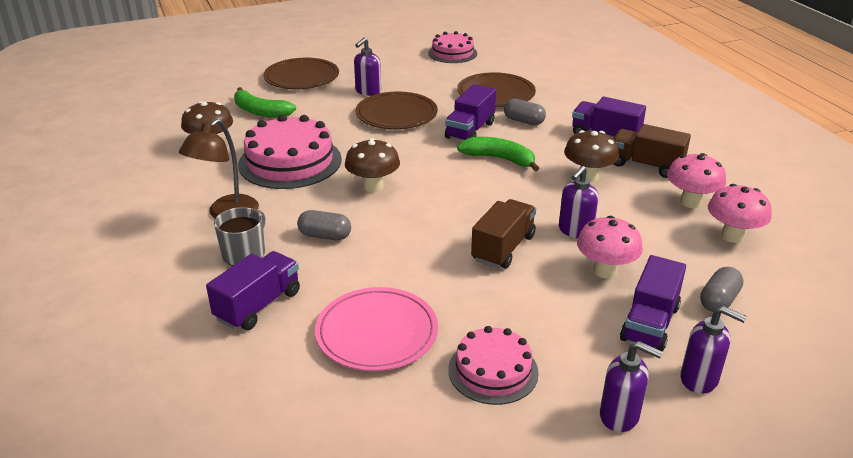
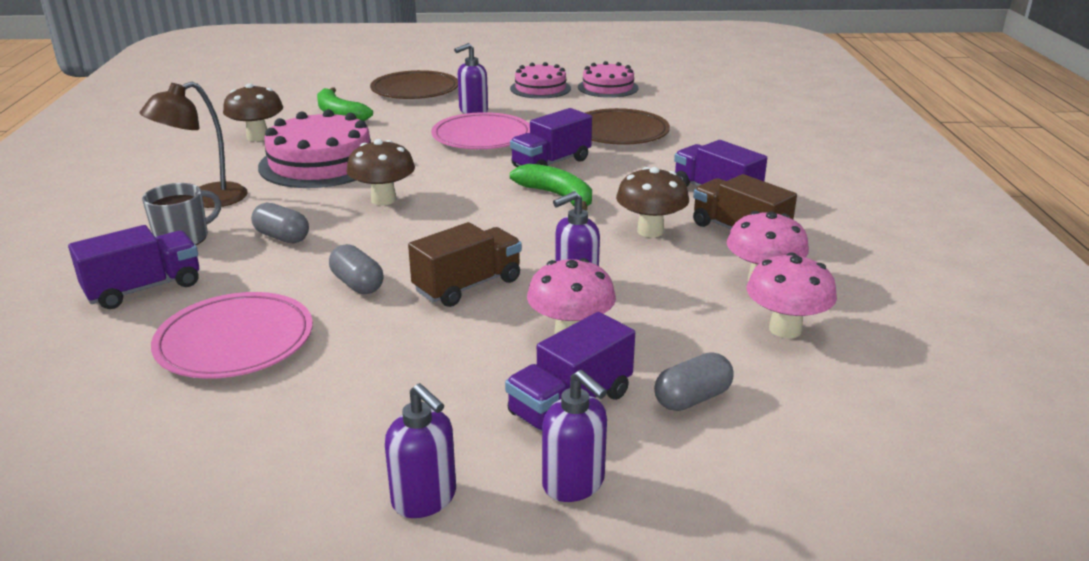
camera: 20 degrees right, 5 degrees down
brown plate [356,92,438,129] -> pink plate [431,112,530,149]
pink cake [448,326,539,405] -> pink cake moved to [510,62,571,99]
grey capsule [504,99,546,125] -> grey capsule moved to [329,244,384,294]

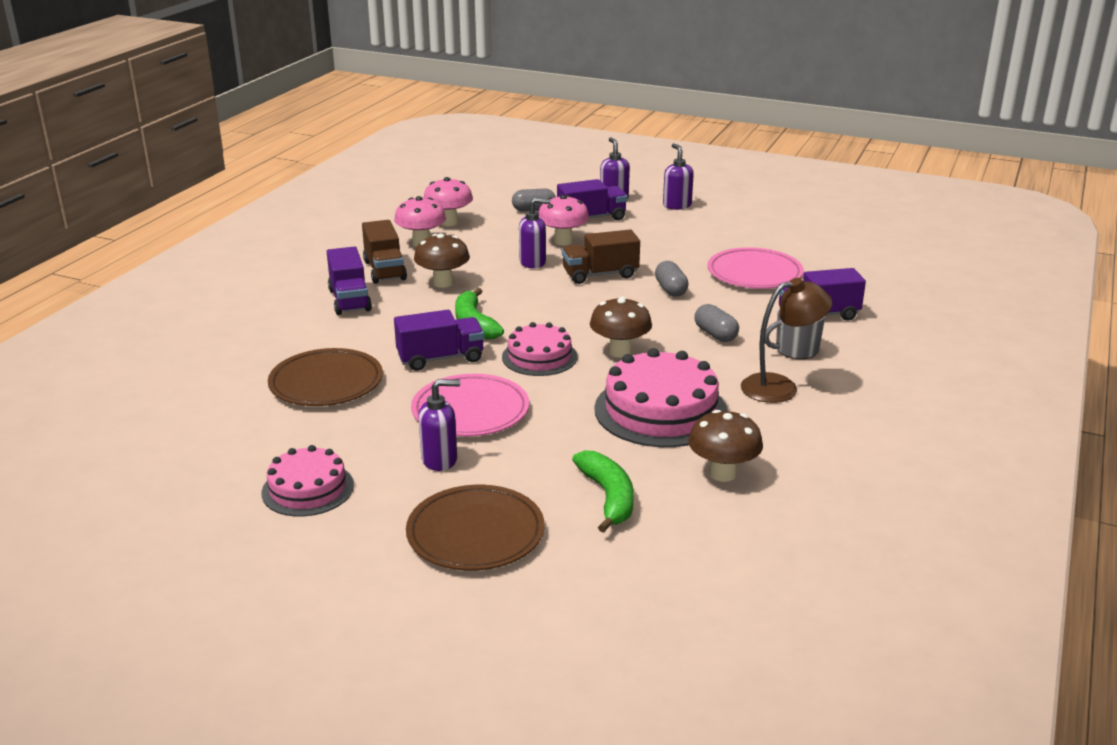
camera: 155 degrees left, 0 degrees up
pink cake [578,61,639,98] -> pink cake moved to [502,322,577,376]

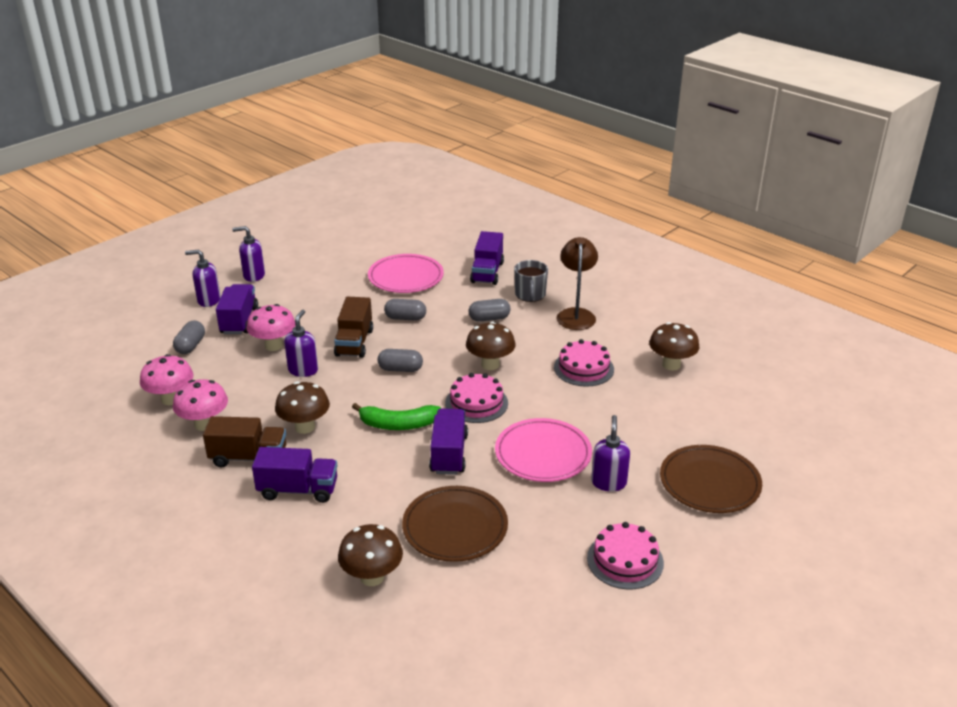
camera: 70 degrees left, 5 degrees up
green banana [572,450,634,533] -> none
pink cake [594,348,728,447] -> pink cake [554,339,614,387], size x0.62
none -> brown mushroom [338,524,403,586]
none -> grey capsule [378,349,423,372]

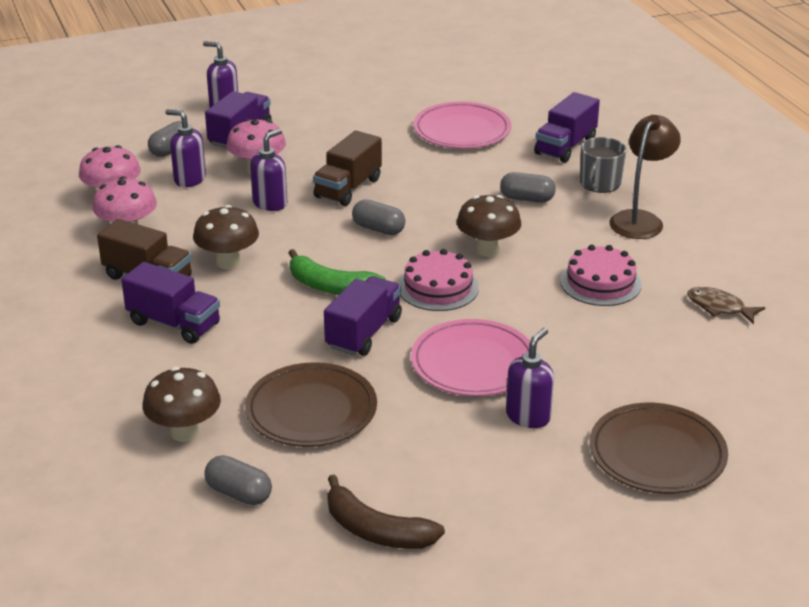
camera: 25 degrees right, 0 degrees up
purple soap dispenser [232,226,265,282] -> purple soap dispenser moved to [165,109,206,187]
grey capsule [384,299,426,321] -> grey capsule moved to [204,455,272,505]
pink cake [587,522,664,590] -> none
brown mushroom [649,322,700,371] -> brown fish [687,287,765,324]
none -> brown banana [327,474,445,549]

